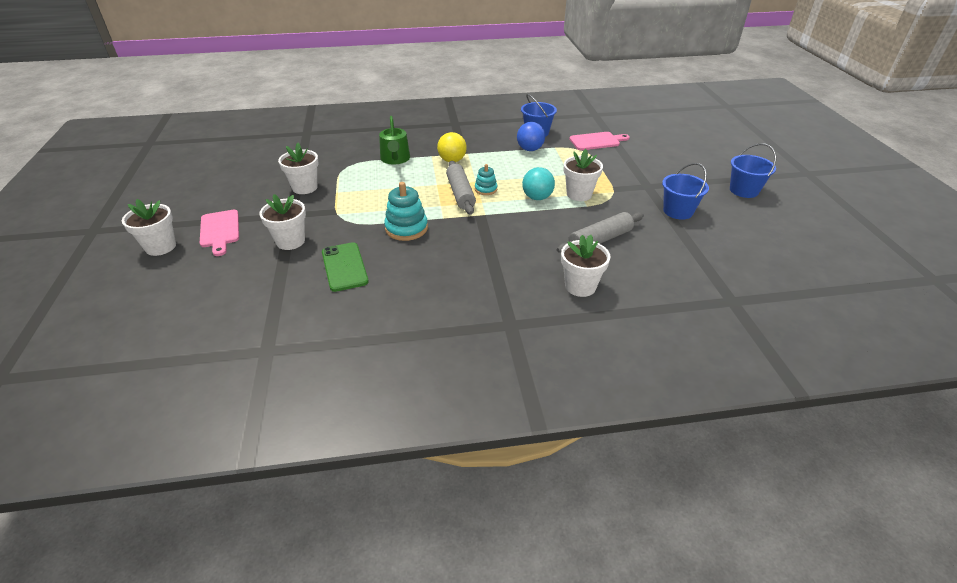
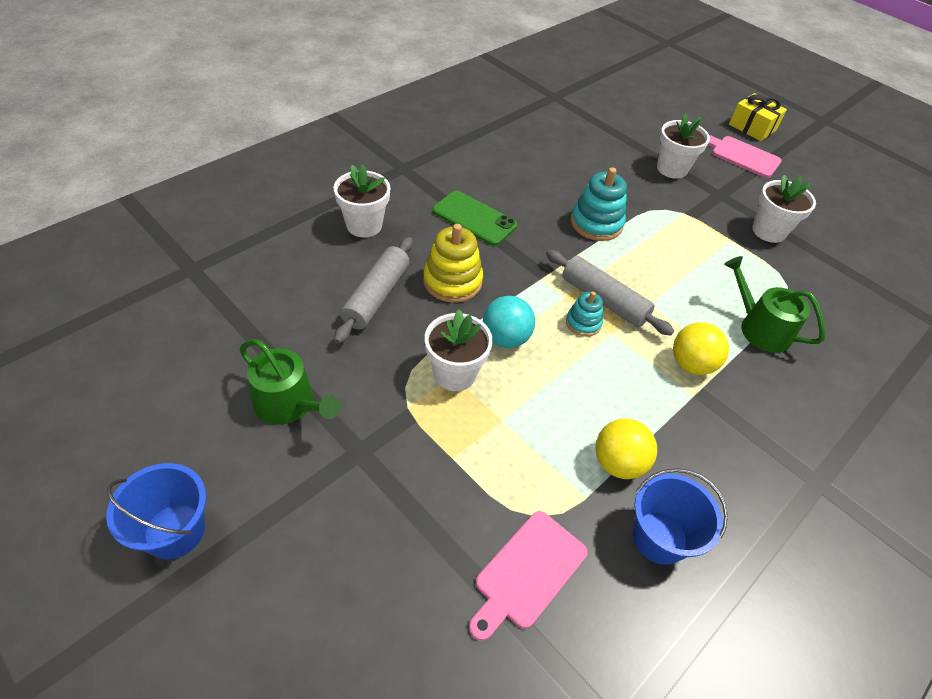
camera: 140 degrees right, 10 degrees up
white flower pot [122,199,176,256] -> yellow gift [729,93,787,141]
green phone [322,242,369,292] -> green phone moved to [432,190,518,246]
blue ball [517,122,545,151] -> yellow ball [595,418,657,479]
blue bucket [662,163,709,220] -> green watering can [240,339,341,425]
none -> yellow stacking toy [423,224,483,303]

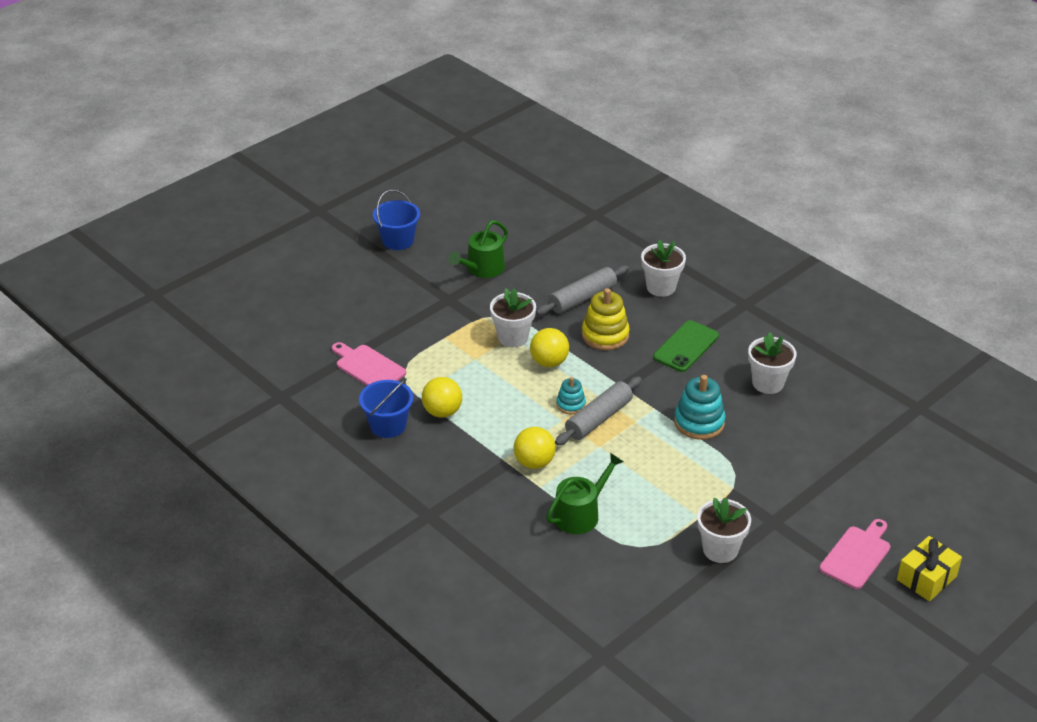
camera: 95 degrees right, 10 degrees down
grey rolling pin [334,237,413,344] -> grey rolling pin turned 60 degrees counterclockwise [536,265,629,315]
turquoise ball [483,296,535,348] -> yellow ball [530,328,569,367]
white flower pot [657,113,710,179] -> white flower pot moved to [748,332,797,394]

